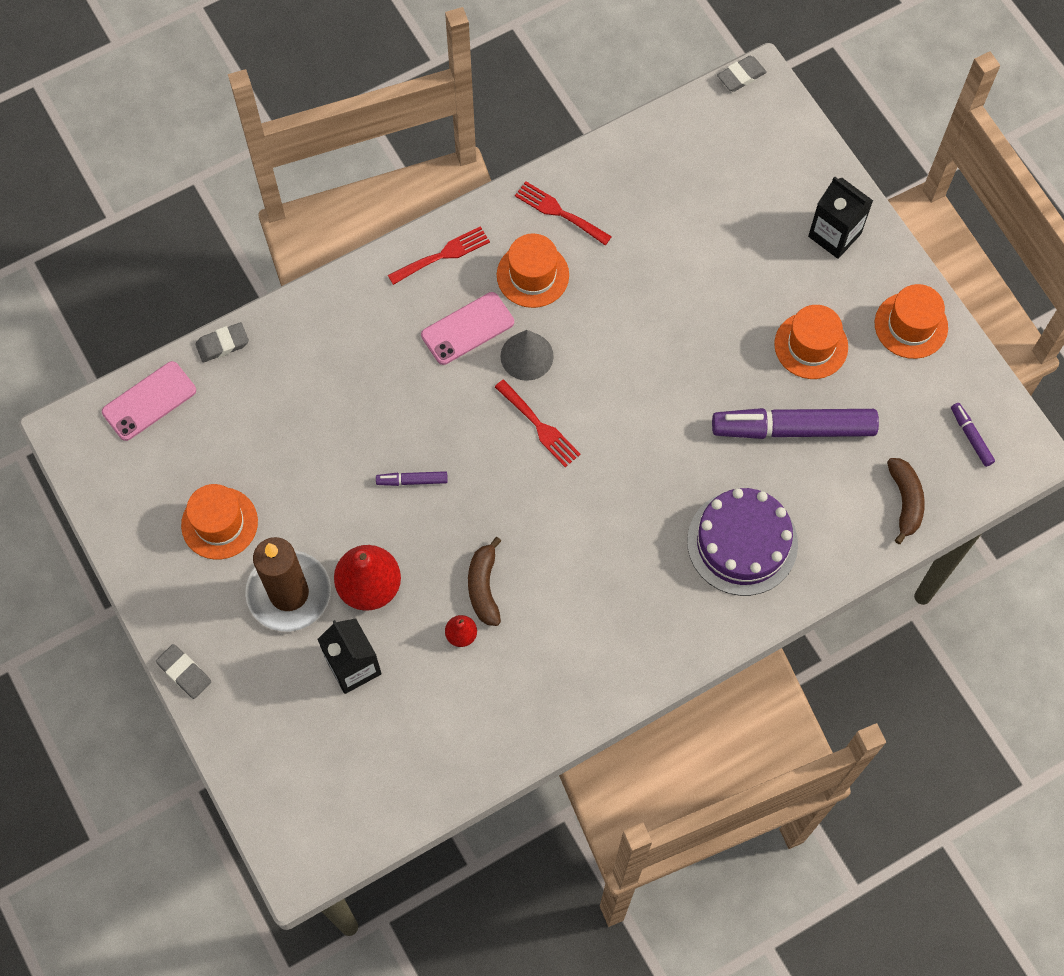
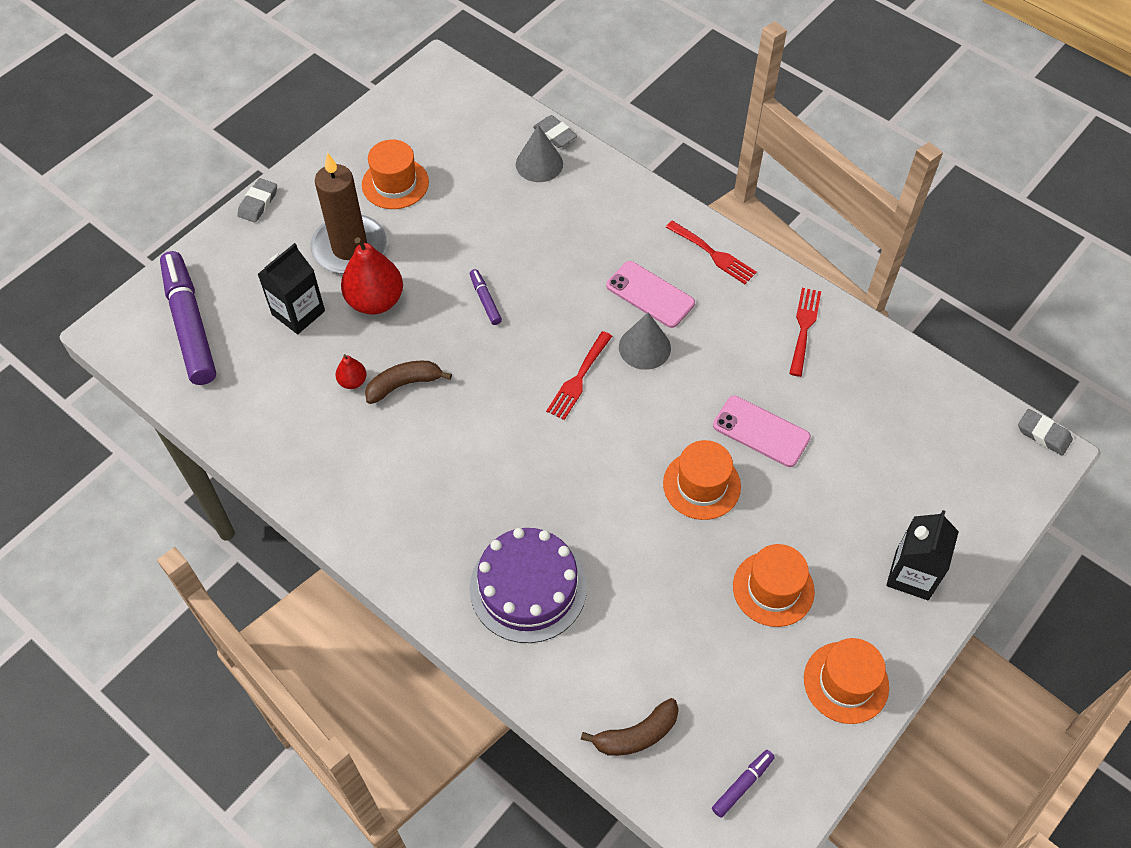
camera: 70 degrees right, 10 degrees down
pink phone [102,361,196,441] -> pink phone moved to [713,396,811,467]
orange hat [497,233,569,308] -> orange hat moved to [663,440,741,520]
purple marker [712,408,879,439] -> purple marker moved to [160,251,216,385]
none -> grey cone [516,125,563,182]

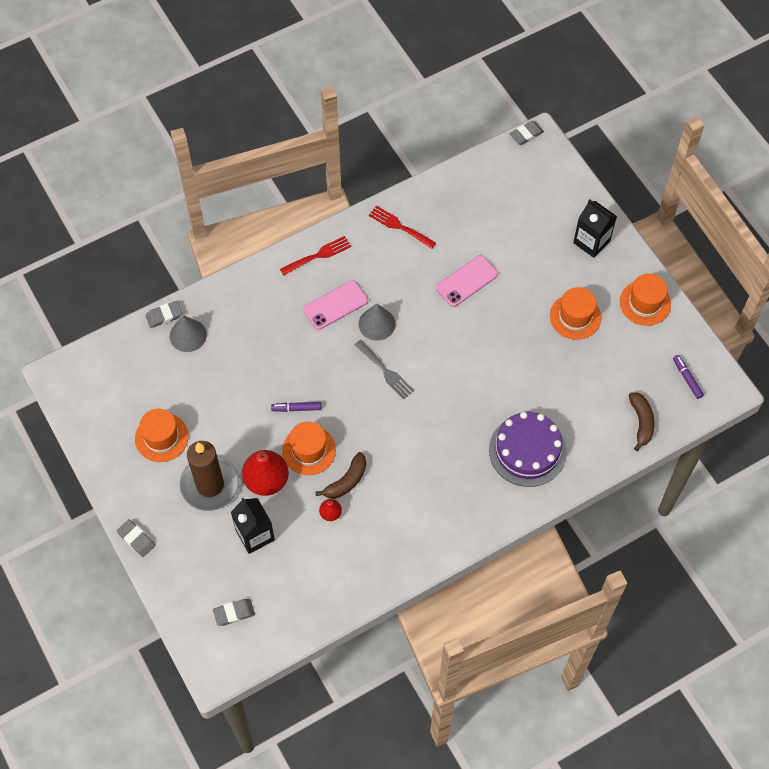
camera: 70 degrees left, 5 degrees up
purple marker [160,251,216,385] -> grey eraser [213,599,255,626]
brown banana [365,361,452,404] -> brown banana turned 135 degrees counterclockwise [315,452,366,499]
red fork [546,331,612,420] -> grey fork [354,340,414,400]
orange hat [663,440,741,520] -> orange hat moved to [282,421,336,475]

